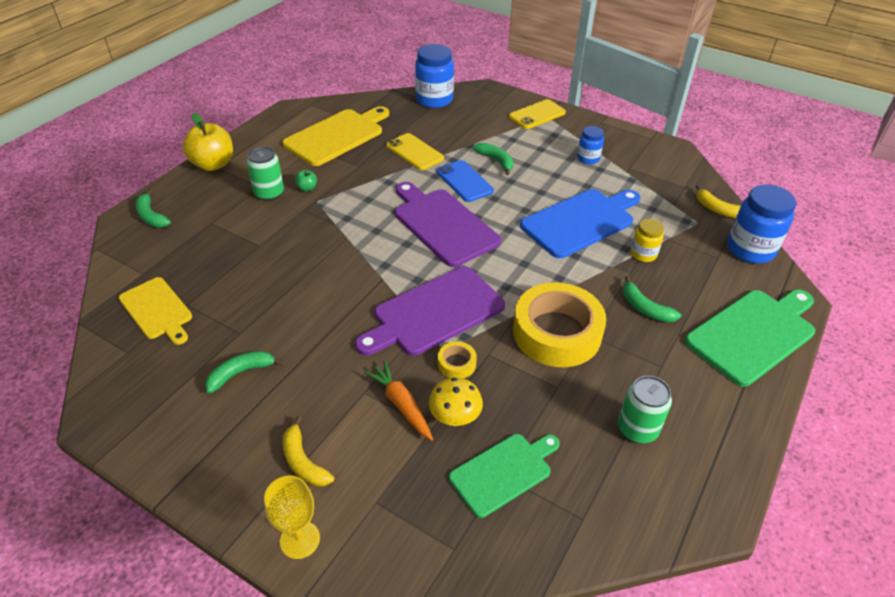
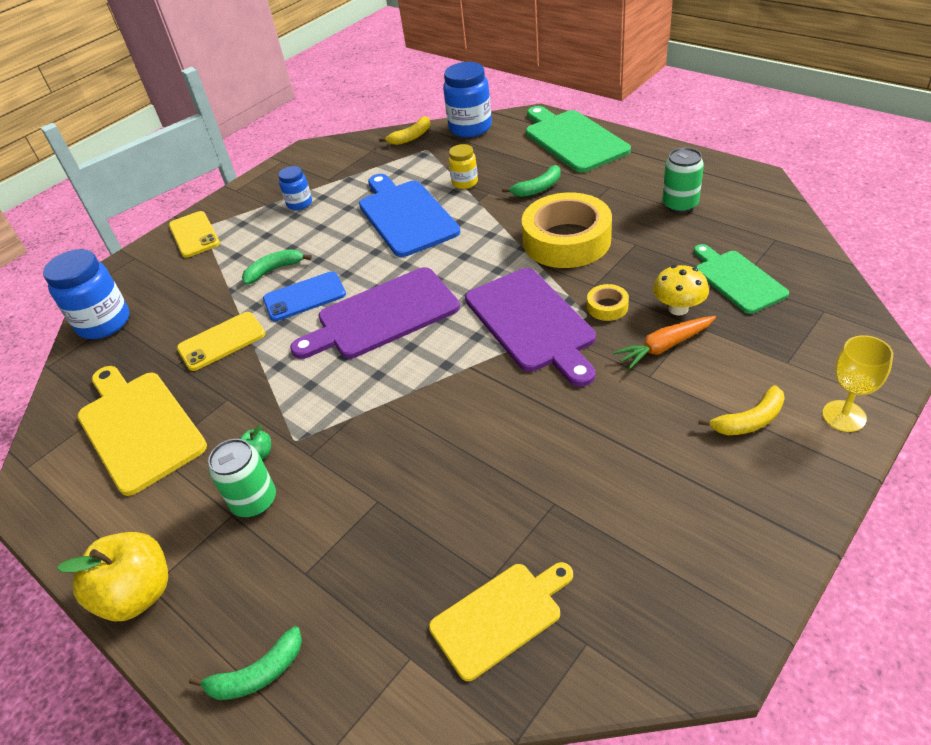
camera: 75 degrees left, 0 degrees up
green banana [205,351,284,393] -> none

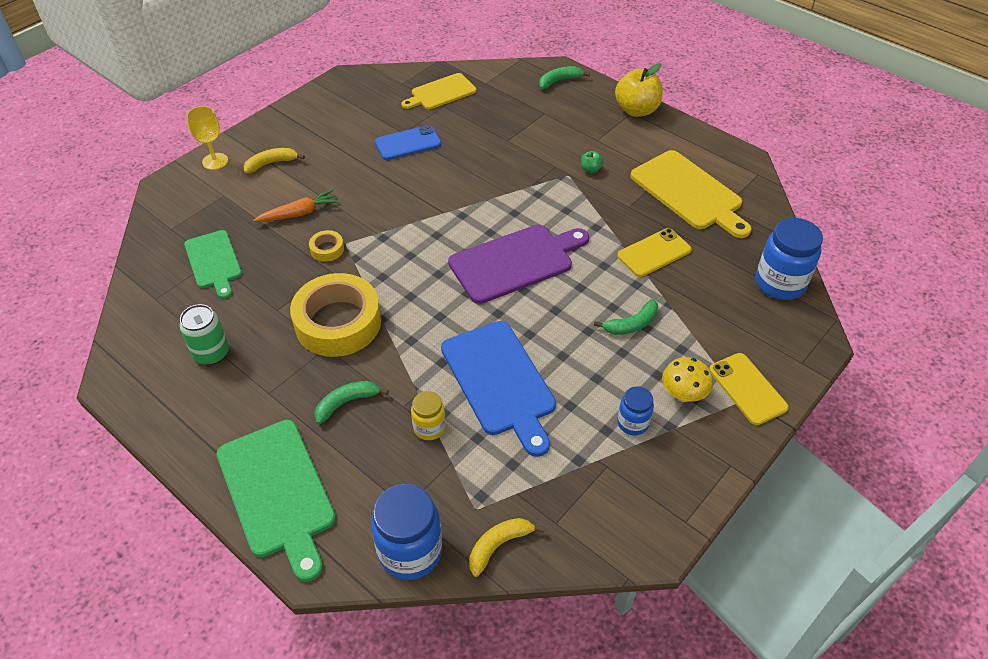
camera: 175 degrees right, 5 degrees up
green can [208,439,276,517] -> none
blue phone [263,272,346,321] -> blue phone moved to [375,125,441,160]
purple cutting board [465,268,596,387] -> none
yellow mushroom [653,265,709,316] -> yellow mushroom moved to [662,357,713,402]

